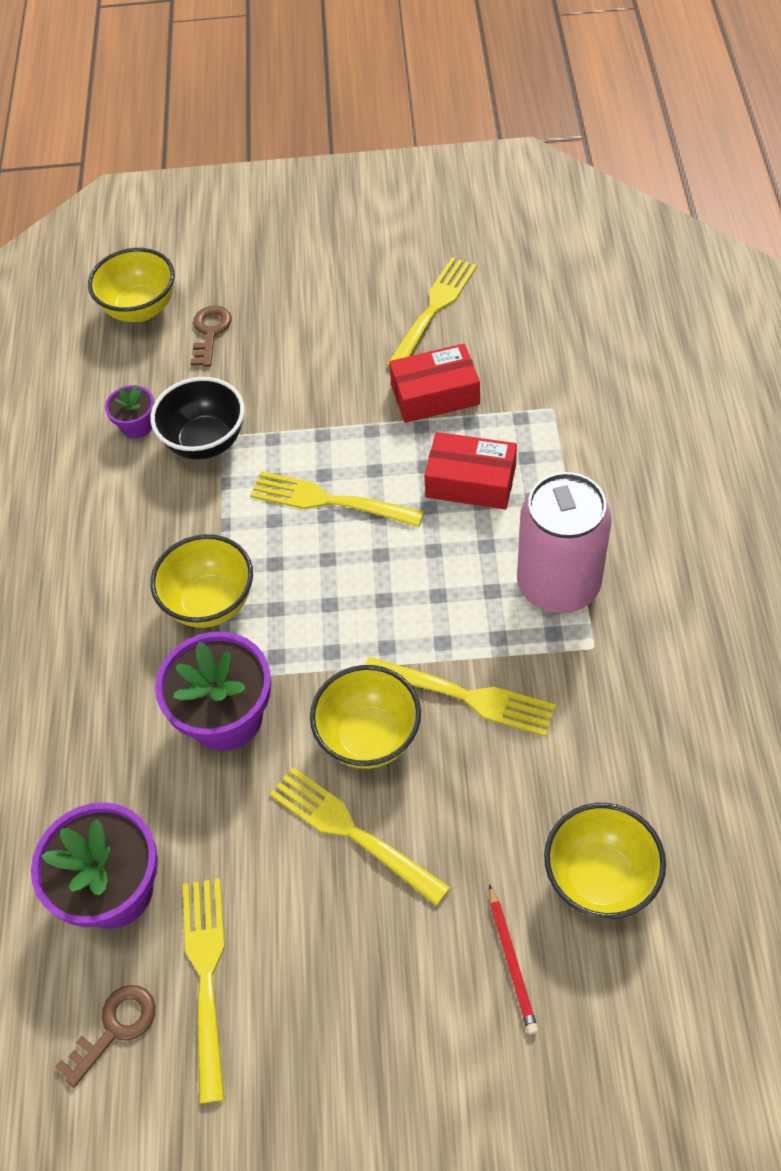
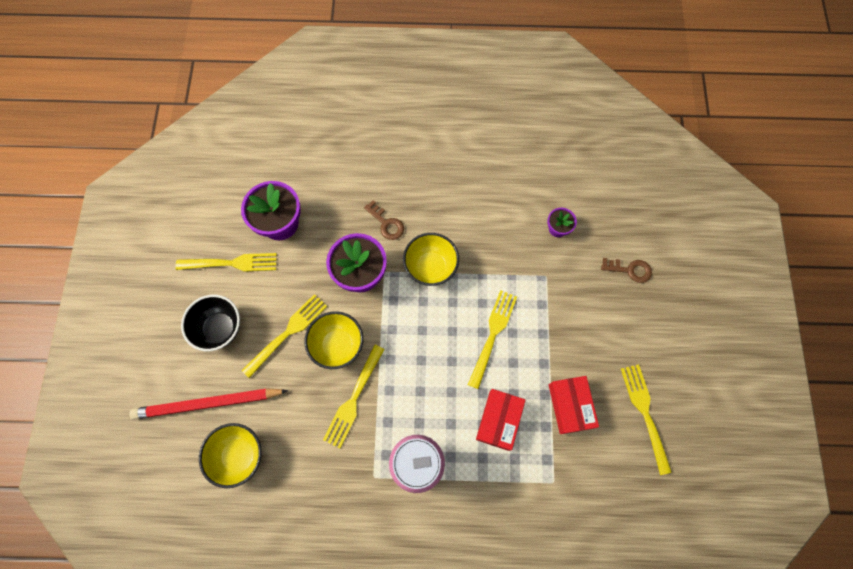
camera: 90 degrees right, 15 degrees up
brown key [55,985,155,1088] -> brown key moved to [364,200,404,240]
yellow bowl [88,248,175,322] -> none
black bowl [150,377,245,460] -> black bowl moved to [181,295,240,351]
yellow fork [387,257,477,367] -> yellow fork turned 135 degrees counterclockwise [621,364,672,475]
red pencil [489,884,538,1035] -> red pencil [129,389,288,420], size x2.08

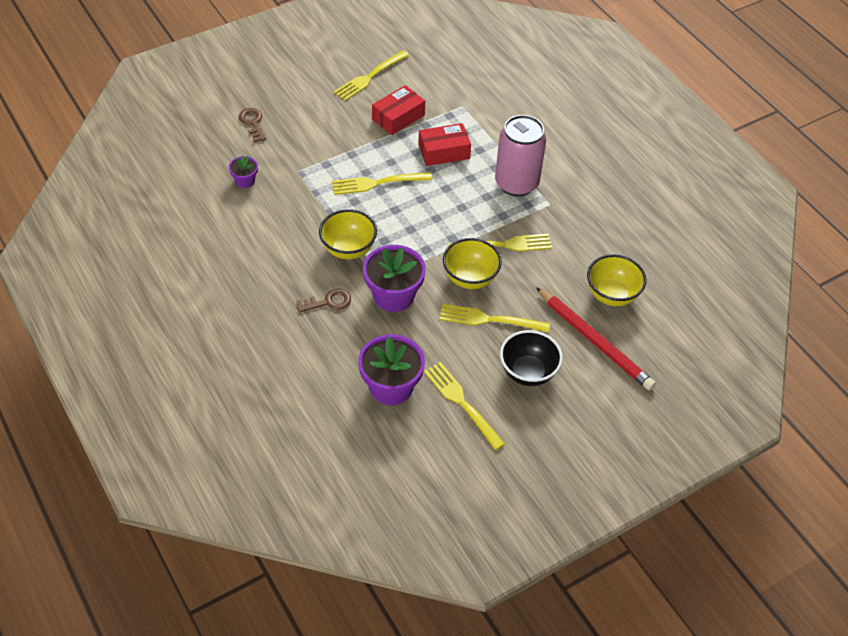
camera: 125 degrees left, 20 degrees down
brown key [364,200,404,240] -> brown key turned 60 degrees clockwise [296,289,351,313]

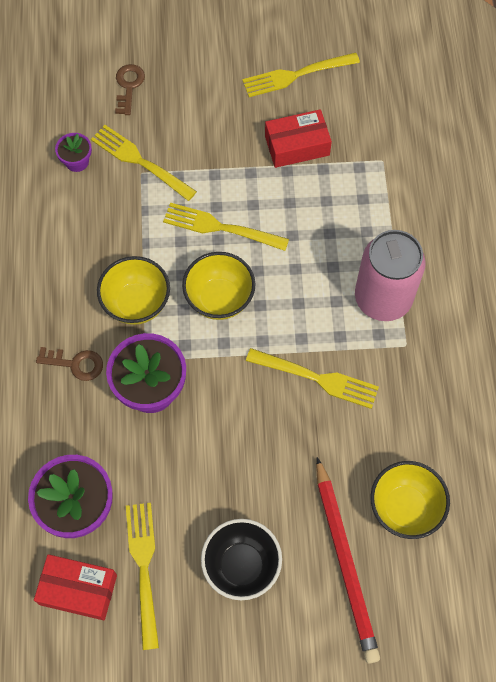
camera: 30 degrees right, 15 degrees up
red box [418,123,471,166] -> red box moved to [34,554,117,620]
yellow fork [439,304,550,333] -> yellow fork moved to [91,125,197,201]
yellow bowl [443,238,502,289] -> yellow bowl moved to [182,252,255,320]

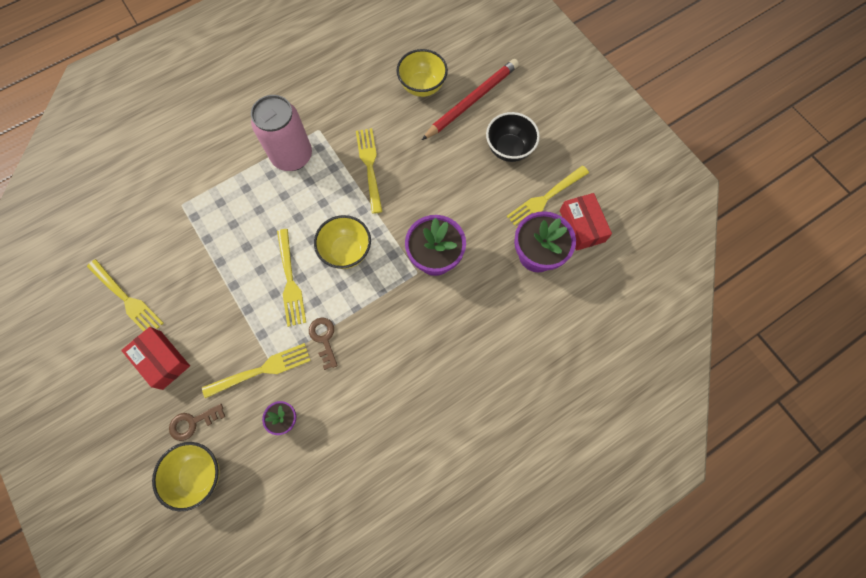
camera: 120 degrees left, 5 degrees up
brown key [36,347,103,381] -> brown key moved to [309,317,338,370]
yellow fork [91,125,197,201] -> yellow fork turned 120 degrees counterclockwise [202,343,311,398]
yellow bowl [97,256,170,325] -> yellow bowl moved to [152,442,220,511]
red box [265,109,332,168] -> red box moved to [121,327,190,390]

